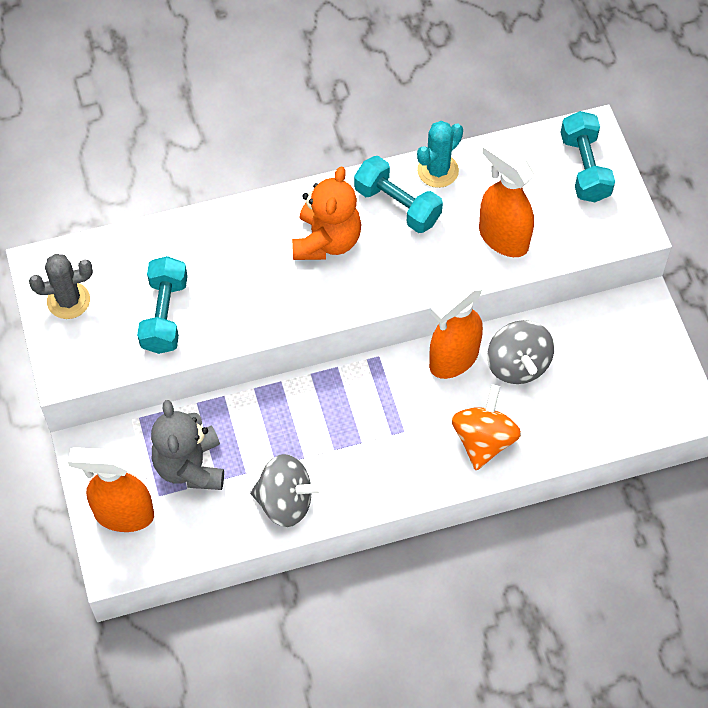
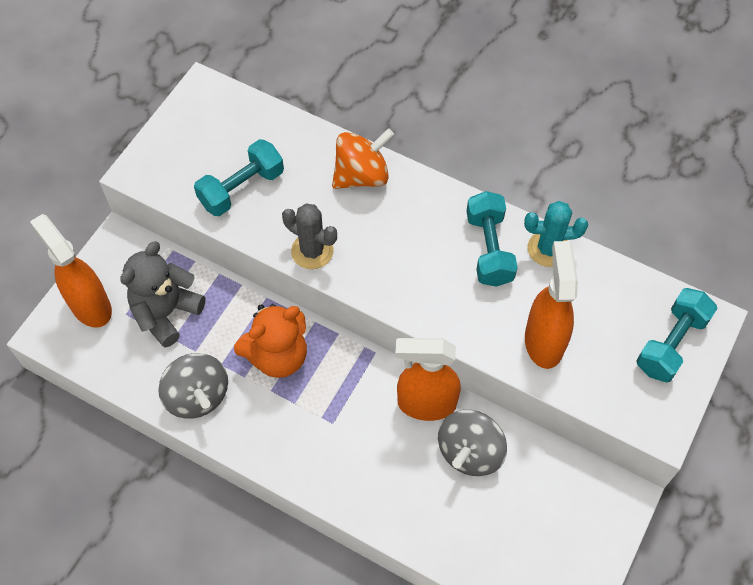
camera: 45 degrees right, 0 degrees up
grey cactus [29,254,93,319] -> grey cactus moved to [282,203,337,269]
orange teddy bear [292,166,361,260] -> orange teddy bear moved to [234,304,307,378]
orange spinning top [452,385,521,470] -> orange spinning top moved to [332,128,394,189]

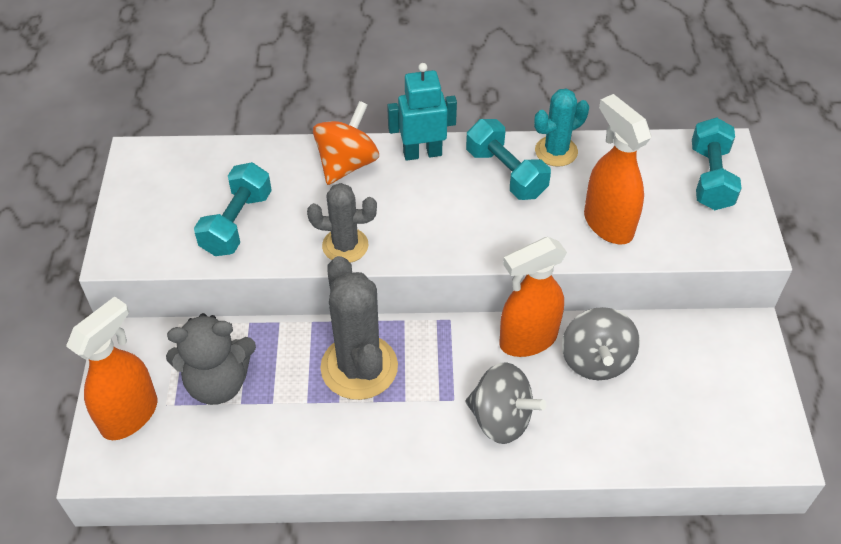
camera: 30 degrees left, 10 degrees down
orange spray bottle [30,214,112,328] -> orange spray bottle turned 105 degrees clockwise [66,296,157,440]
grey teddy bear [120,241,206,348] -> grey teddy bear turned 105 degrees counterclockwise [166,313,256,405]
grey spinning top [158,353,228,419] -> grey spinning top moved to [465,362,546,444]
orange teddy bear [234,304,307,378] -> grey cactus [320,256,398,400]
none -> turquoise robot [387,63,457,161]

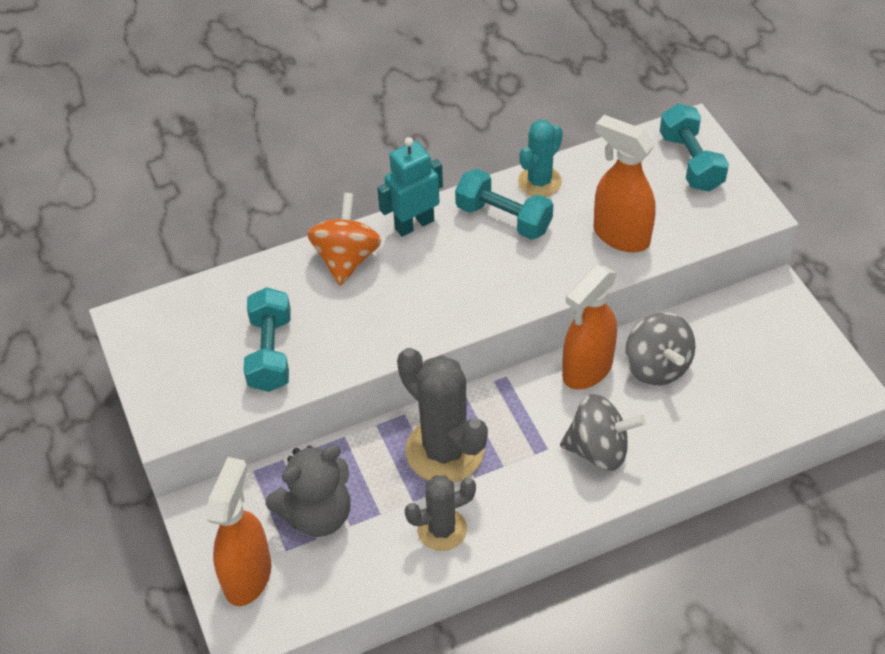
camera: 20 degrees left, 0 degrees up
grey cactus [307,183,377,263] -> grey cactus moved to [405,475,476,551]

